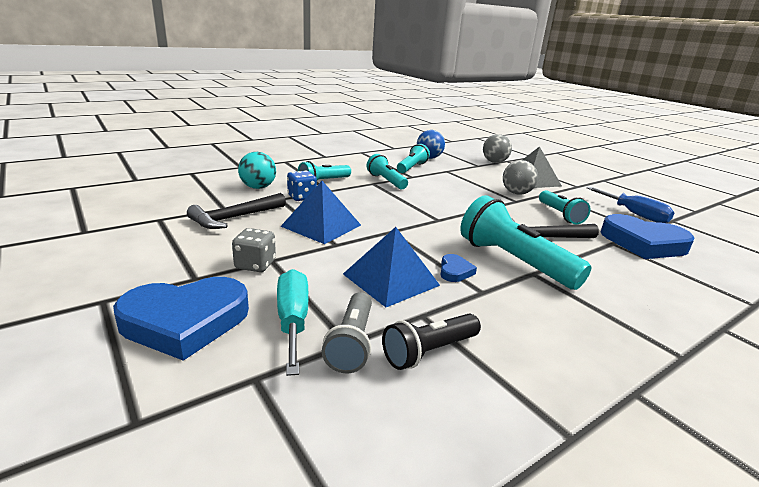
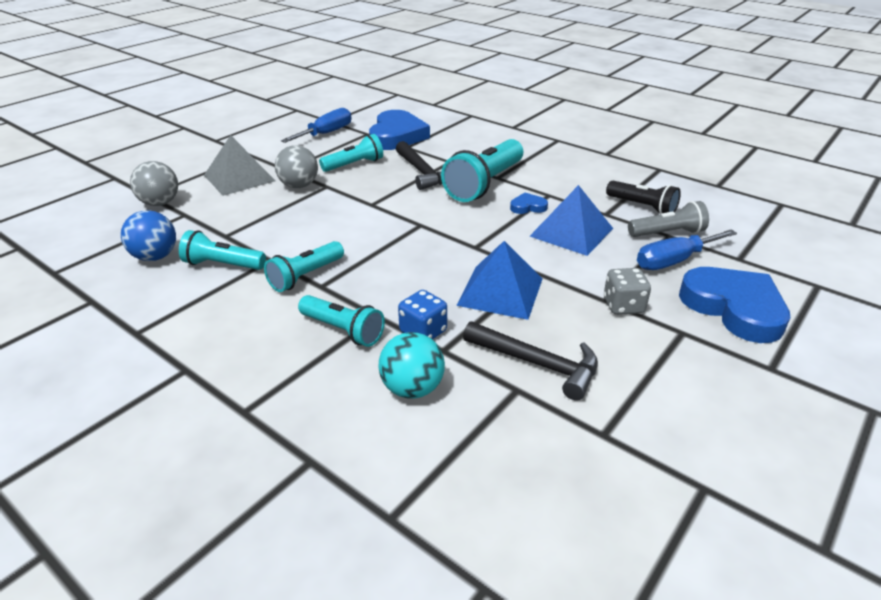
camera: 105 degrees left, 10 degrees up
turquoise screwdriver [277,269,308,376] -> blue screwdriver [637,230,737,270]

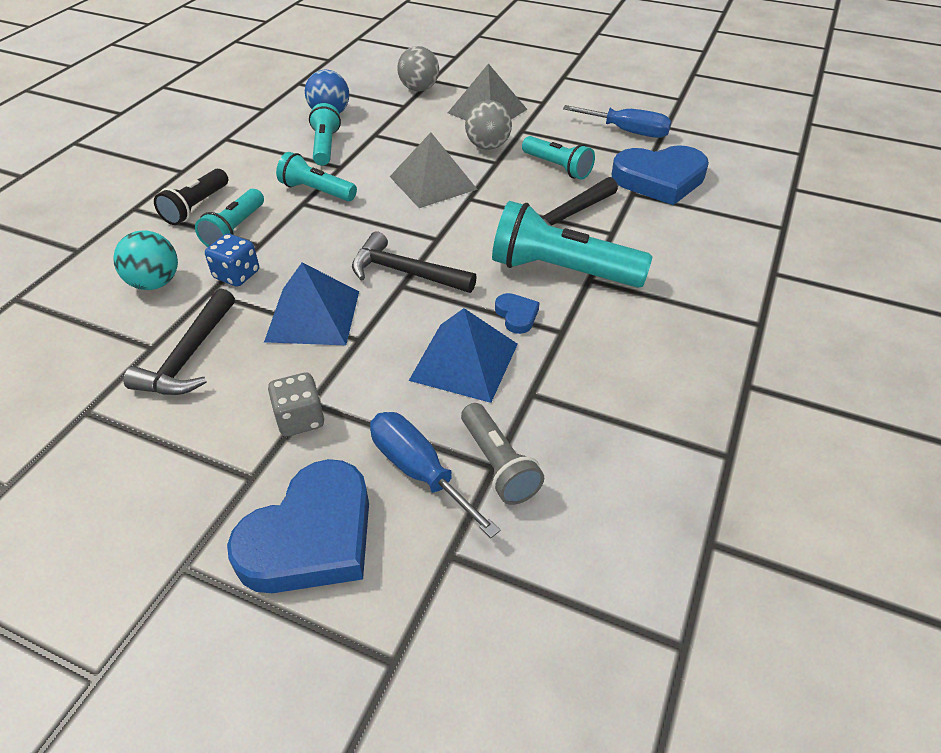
camera: 75 degrees right, 10 degrees up
black flashlight [606,181,681,215] -> black flashlight moved to [154,169,228,225]
none -> black hammer [352,231,477,293]
none -> grey pyramid [390,132,478,208]

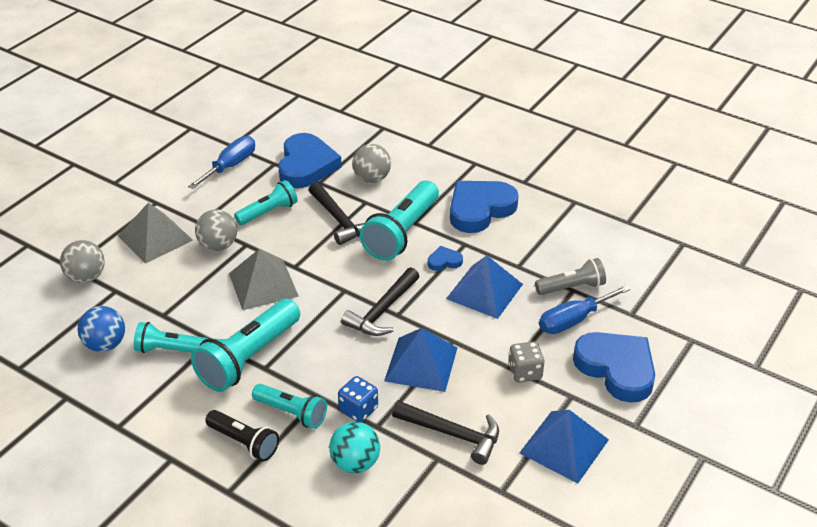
camera: 80 degrees left, 5 degrees down
turquoise flashlight [276,152,357,201] -> turquoise flashlight [191,299,300,392], size x1.67
none -> grey ball [352,144,391,183]
none -> blue heart [450,181,519,233]
none -> blue pyramid [519,410,609,483]

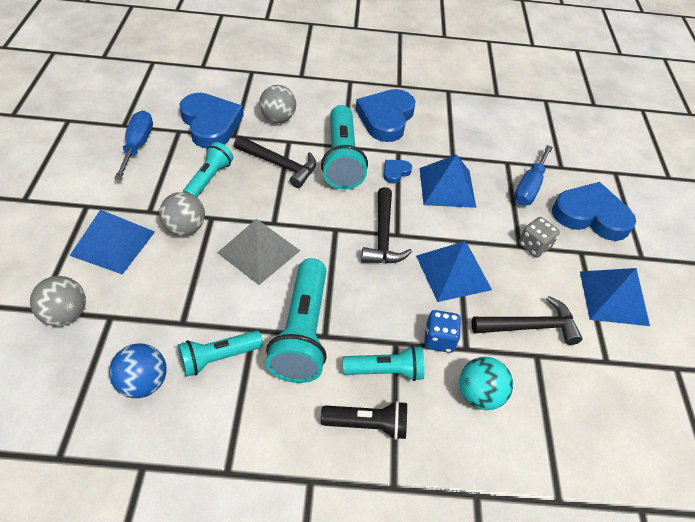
camera: 35 degrees left, 10 degrees up
grey pyramid [118,202,193,264] -> blue pyramid [69,209,155,275]
grey flashlight [535,258,606,295] -> none

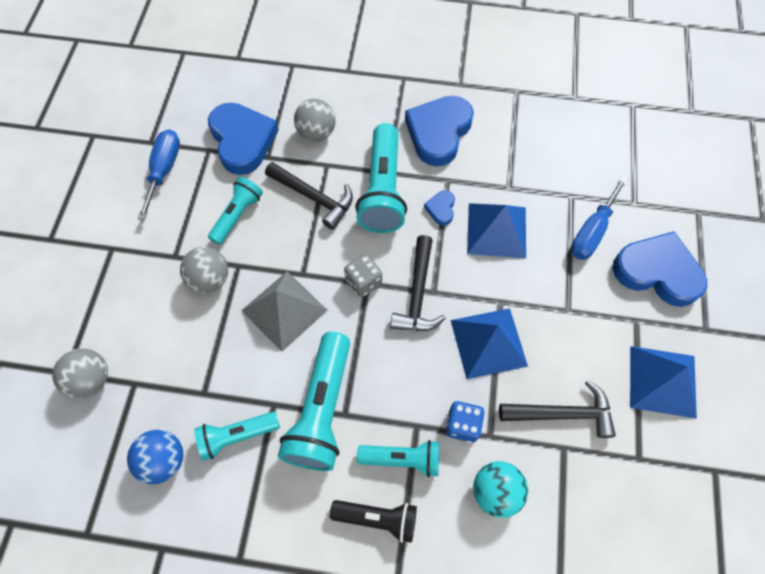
camera: 10 degrees right, 15 degrees up
blue pyramid [69,209,155,275] -> none
blue heart [383,160,412,184] -> blue heart turned 45 degrees counterclockwise [424,190,455,226]
grey dice [519,217,560,257] -> grey dice moved to [344,254,382,297]

